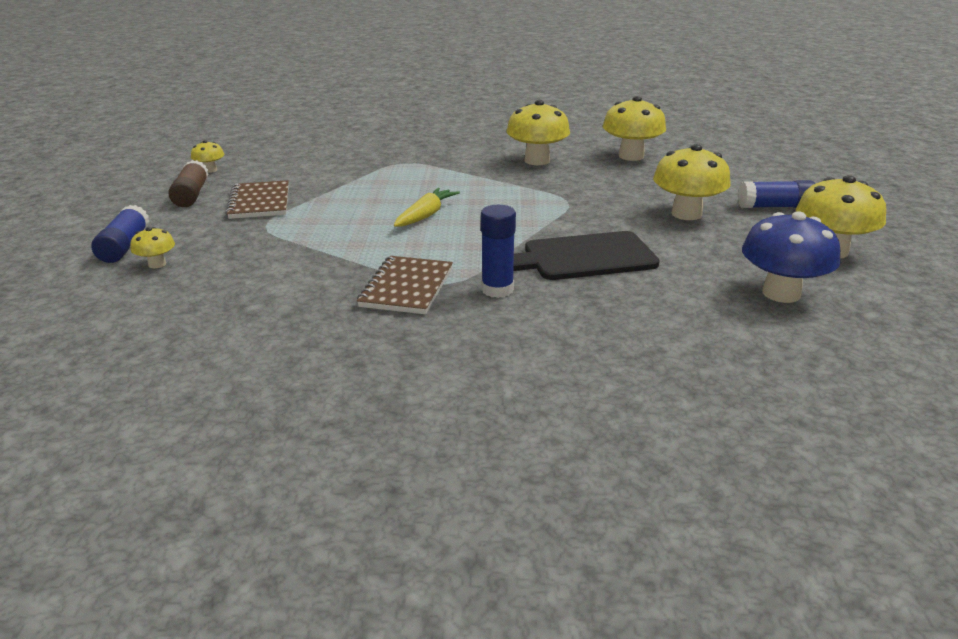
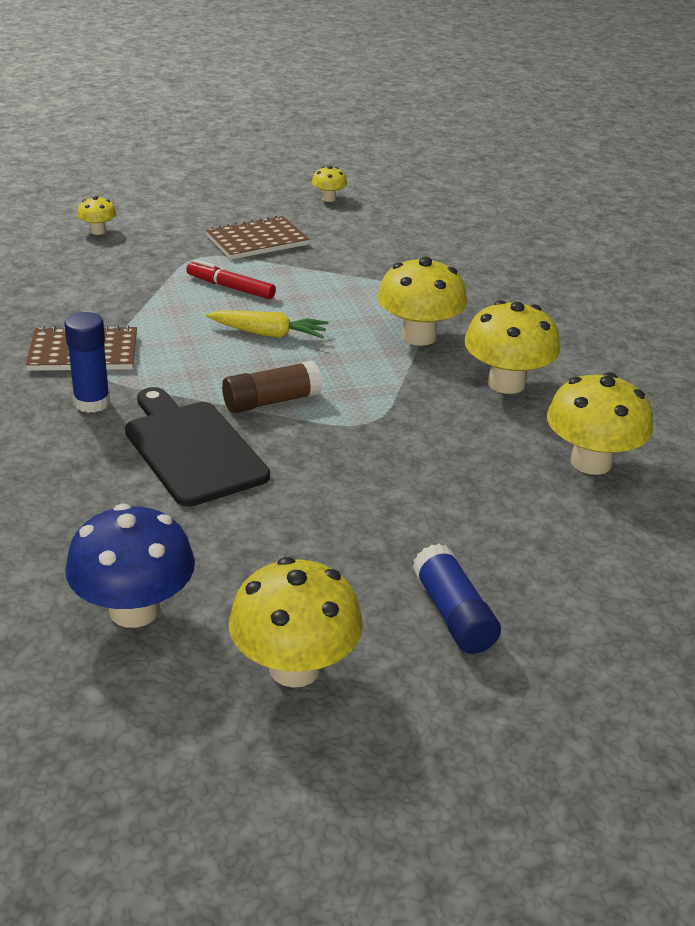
camera: 70 degrees right, 5 degrees up
blue glue stick [91,205,149,263] -> none
brown glue stick [168,160,208,207] -> brown glue stick moved to [222,360,322,413]
yellow mushroom [653,144,731,220] -> yellow mushroom moved to [377,257,467,346]
none -> red marker [186,259,276,299]

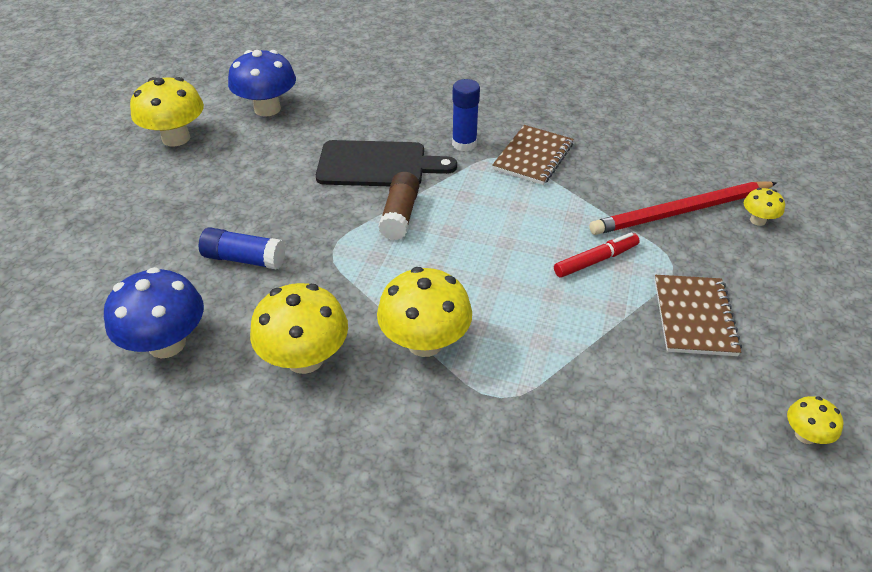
camera: 125 degrees right, 10 degrees up
yellow carrot [206,311,329,338] -> none
blue glue stick [412,544,501,654] -> blue glue stick moved to [199,227,285,269]
yellow mushroom [547,372,653,475] -> blue mushroom [104,267,204,358]
none -> red pencil [589,182,777,235]

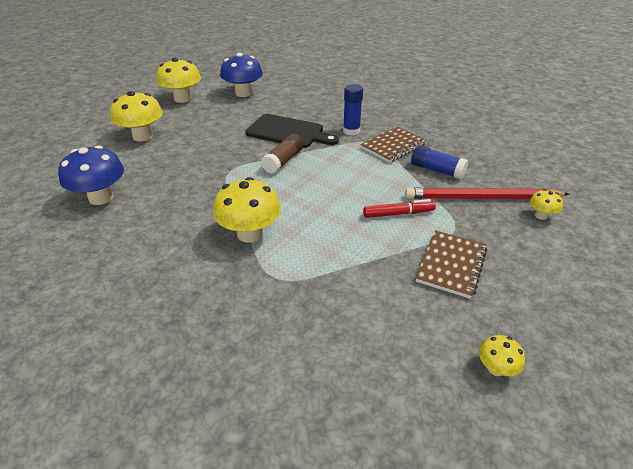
camera: 20 degrees right, 5 degrees down
blue glue stick [199,227,285,269] -> blue glue stick moved to [411,145,468,179]
yellow mushroom [250,283,348,374] -> yellow mushroom moved to [110,91,163,141]

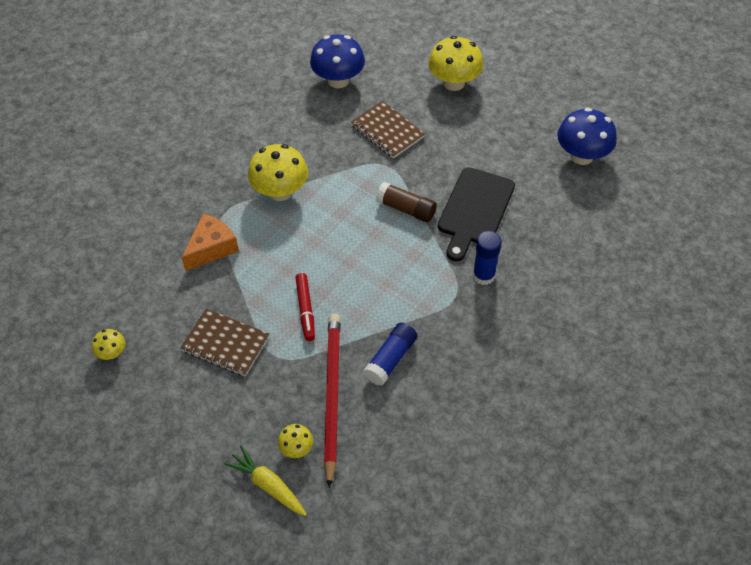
camera: 90 degrees right, 15 degrees up
yellow mushroom [157,58,201,103] -> none
brown notebook [360,127,426,163] -> brown notebook moved to [351,101,425,159]
none -> orange cheese [181,214,239,271]
none -> yellow carrot [224,445,307,516]

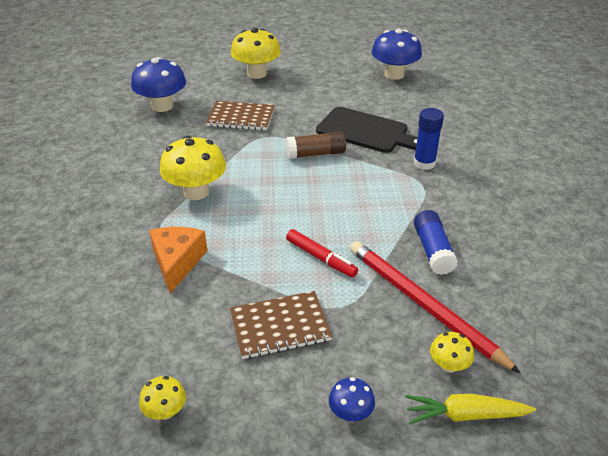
camera: 40 degrees left, 15 degrees down
black cutting board [438,167,515,261] -> black cutting board turned 45 degrees counterclockwise [316,107,417,153]
none -> blue mushroom [329,377,375,421]

